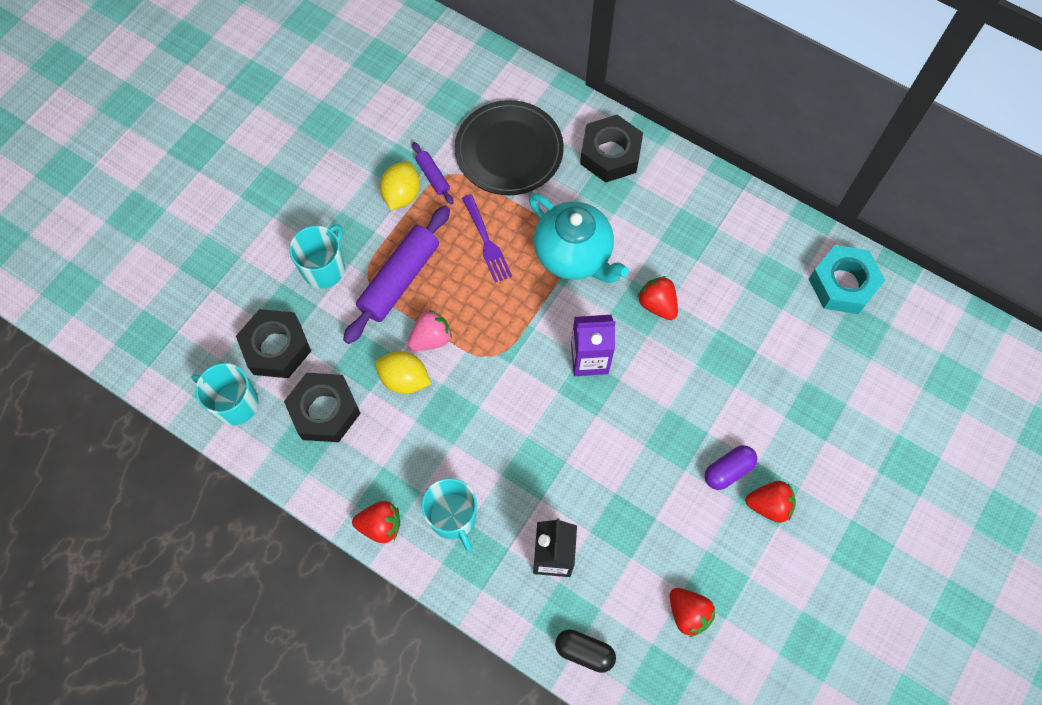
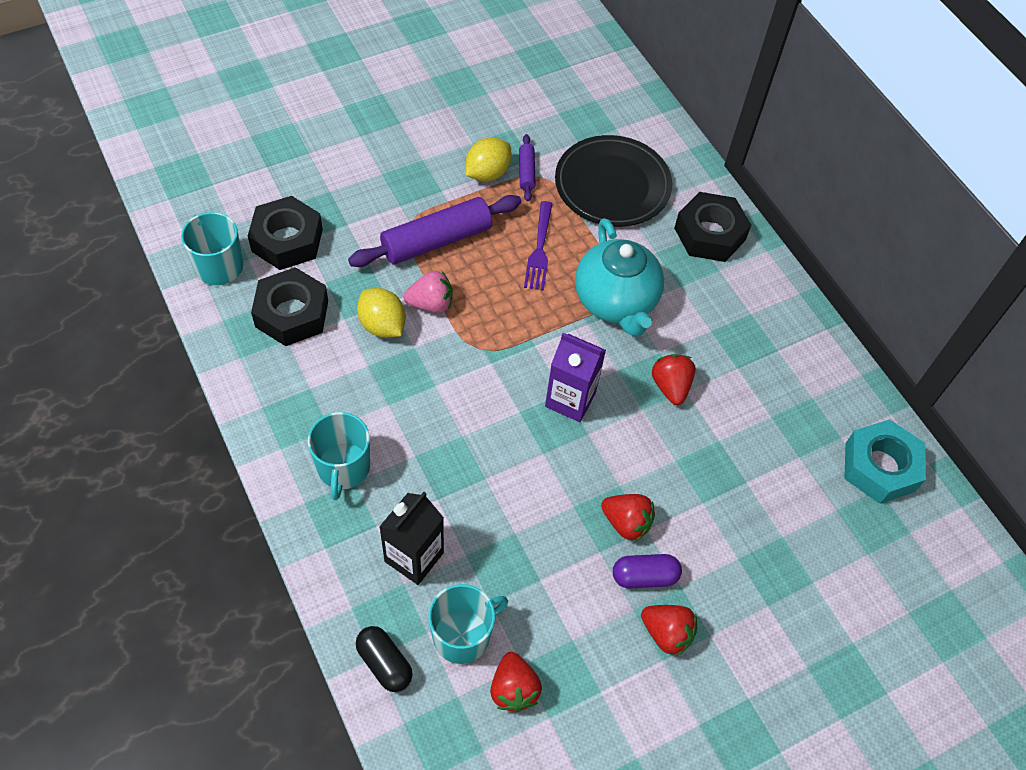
camera: 25 degrees right, 10 degrees down
turquoise mug [289,224,345,289] -> turquoise mug moved to [428,584,508,664]
red strawberry [352,501,400,543] -> red strawberry moved to [601,494,655,541]

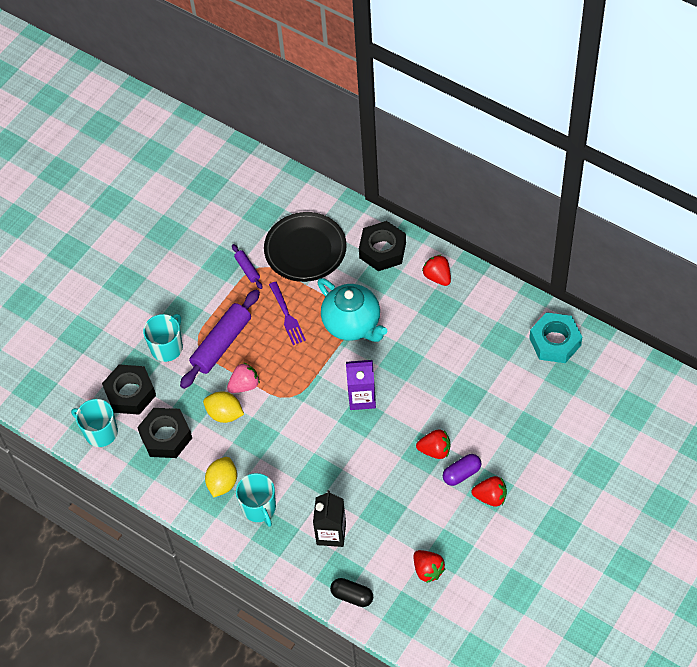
camera: 20 degrees left, 0 degrees up
turquoise mug [428,584,508,664] -> turquoise mug moved to [143,314,183,362]
yellow lemon [465,137,511,182] -> yellow lemon moved to [205,457,237,497]
red strawberry [652,354,696,405] -> red strawberry moved to [422,254,451,286]

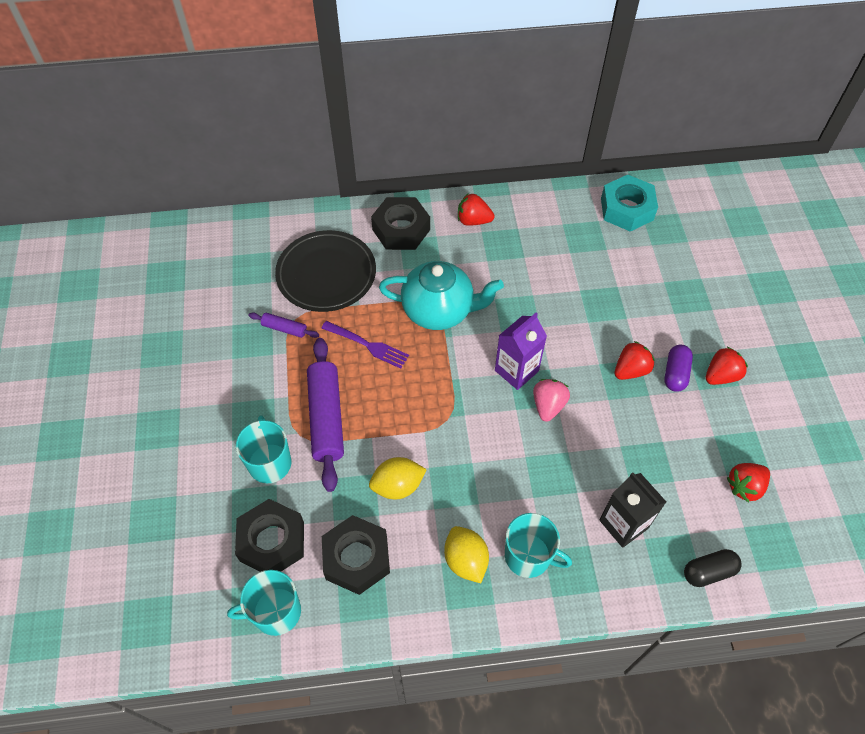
camera: 45 degrees left, 0 degrees up
pink strawberry [227,363,260,393] -> pink strawberry moved to [533,379,570,422]
red strawberry [413,550,446,583] -> red strawberry turned 135 degrees clockwise [727,463,770,502]

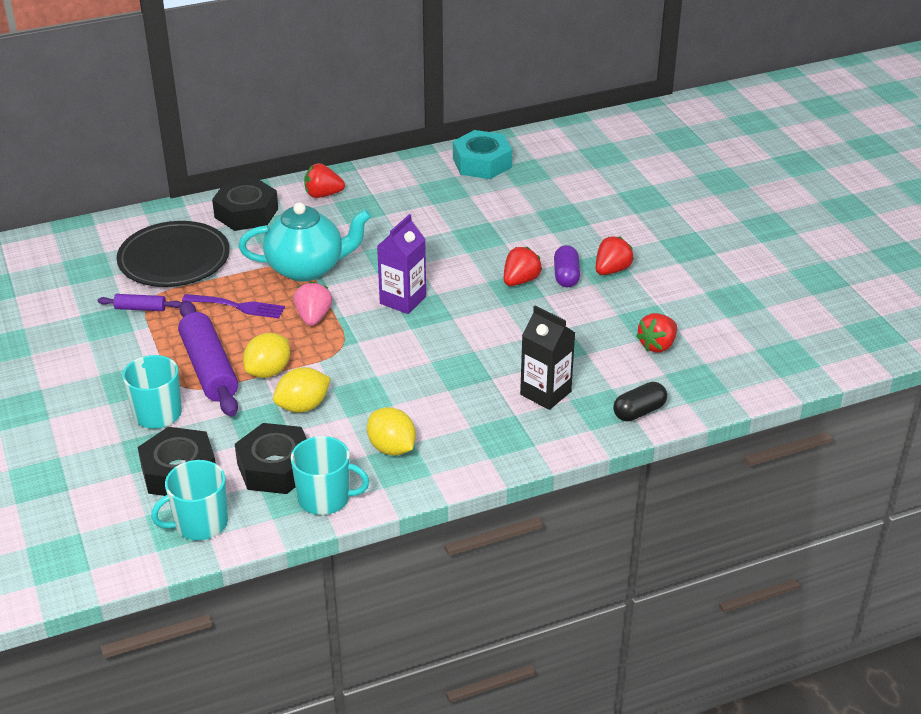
camera: 15 degrees left, 20 degrees down
turquoise mug [505,513,572,578] -> turquoise mug moved to [291,436,369,515]
pink strawberry [533,379,570,422] -> pink strawberry moved to [293,282,332,326]
none -> yellow lemon [243,333,290,378]

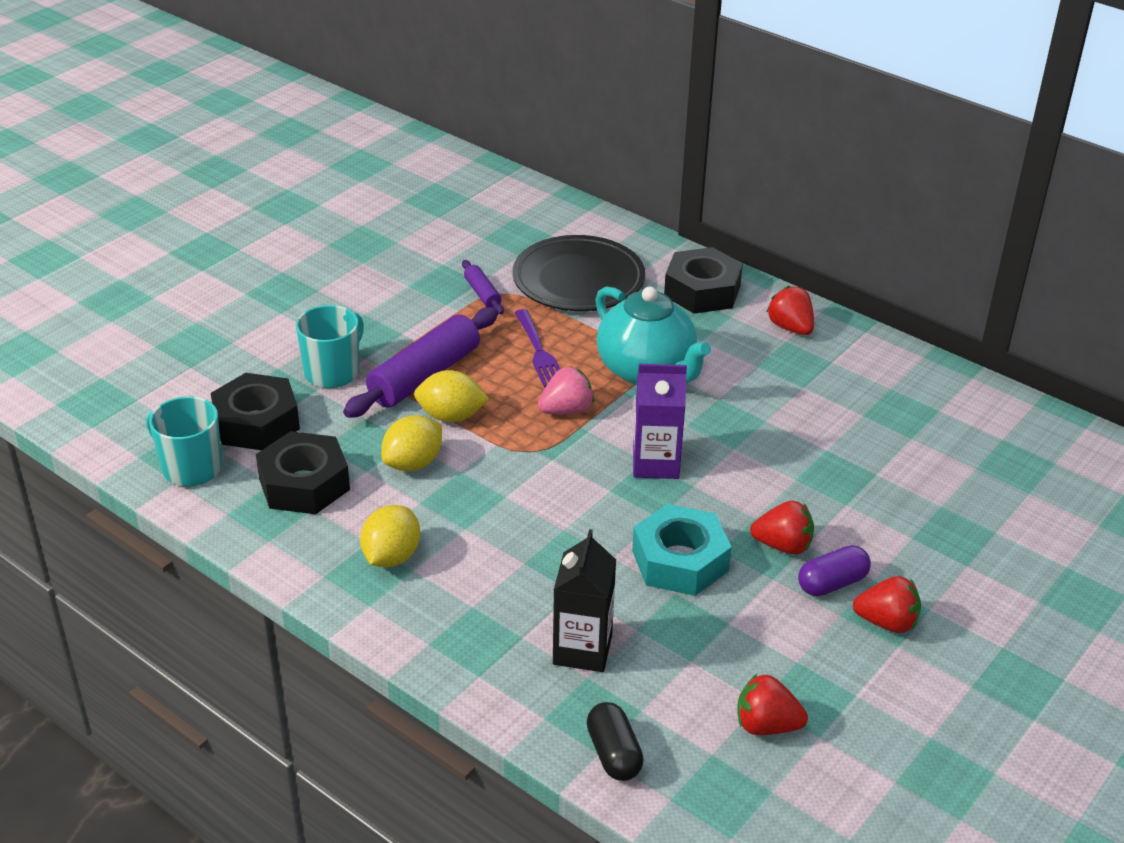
camera: 60 degrees right, 0 degrees up
yellow lemon [273,367,331,413] -> yellow lemon turned 75 degrees counterclockwise [381,415,442,471]
turquoise mug [291,436,369,515] -> none
turquoise nut [453,130,512,179] -> turquoise nut moved to [632,504,732,596]
black capsule [613,382,667,421] -> black capsule turned 45 degrees clockwise [586,702,644,781]

